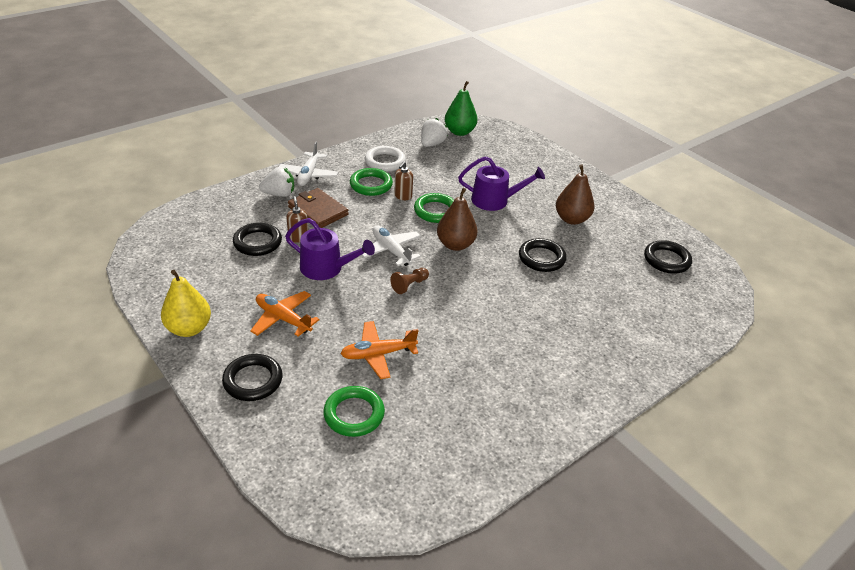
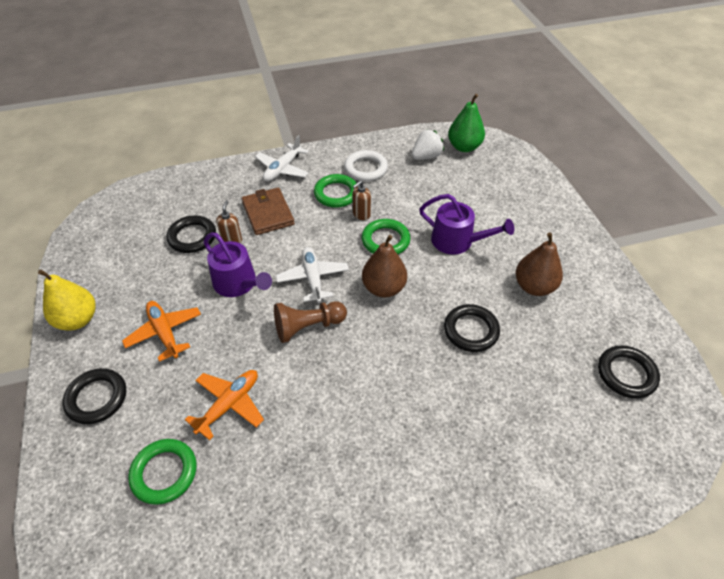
camera: 25 degrees right, 10 degrees up
white strawberry [259,167,294,197] -> none
orange plane [340,321,419,379] -> orange plane turned 120 degrees clockwise [185,370,264,440]
brown pawn [390,268,429,294] -> brown pawn [274,301,347,343], size x1.60

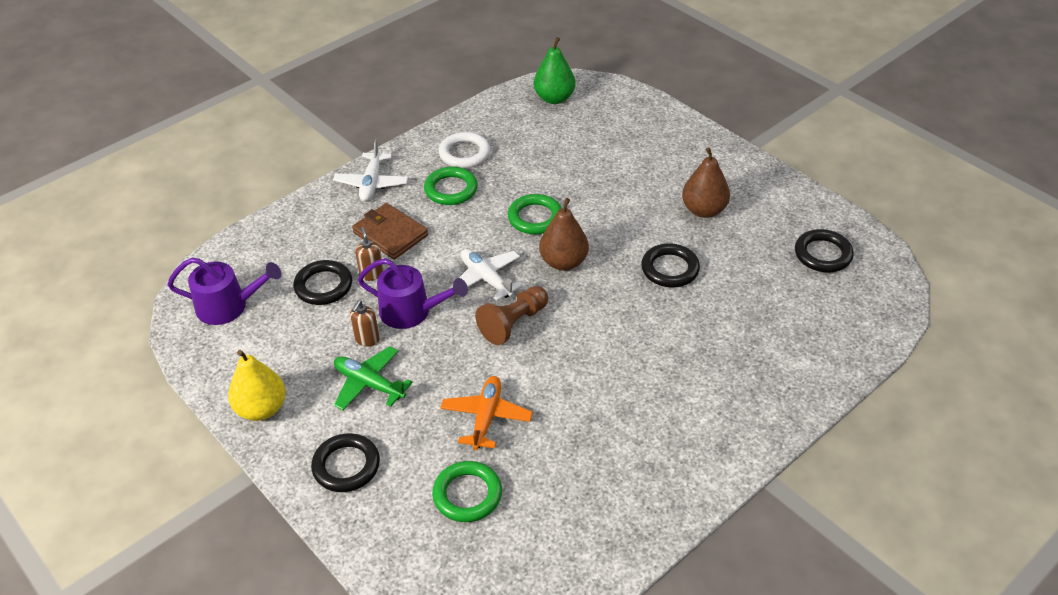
camera: 25 degrees left, 5 degrees down
orange plane [122,301,201,362] -> green plane [334,346,413,410]
brown soap dispenser [352,181,371,220] -> brown soap dispenser moved to [350,300,380,346]
white strawberry [412,129,444,160] -> none
purple watering can [419,194,514,255] -> purple watering can moved to [167,257,282,325]

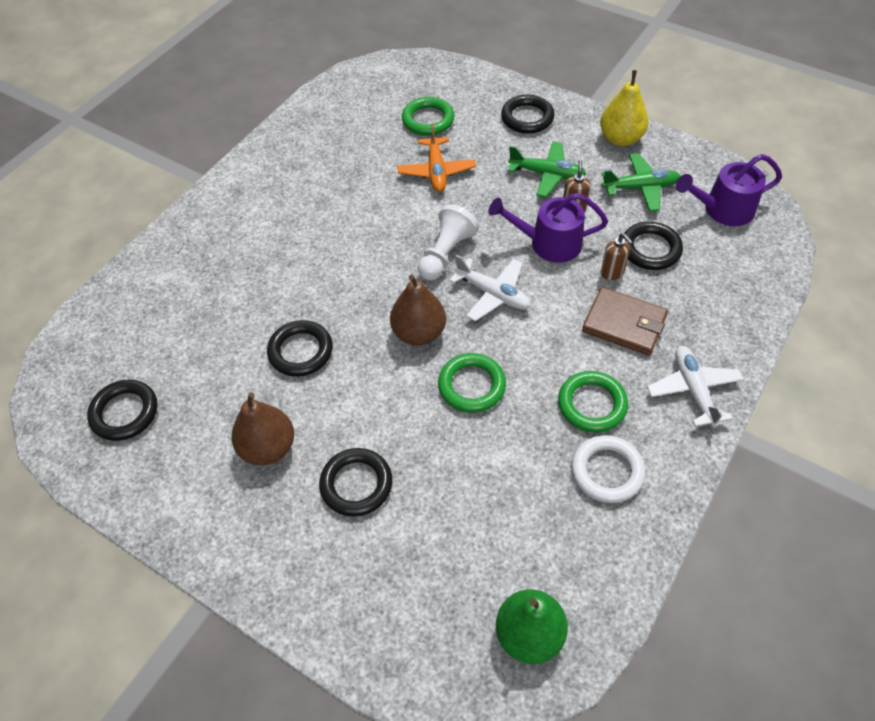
camera: 165 degrees right, 10 degrees up
brown pawn [475,286,548,345] -> white pawn [418,204,479,281]
none -> black ring [319,448,392,517]
none -> green plane [602,153,680,212]

